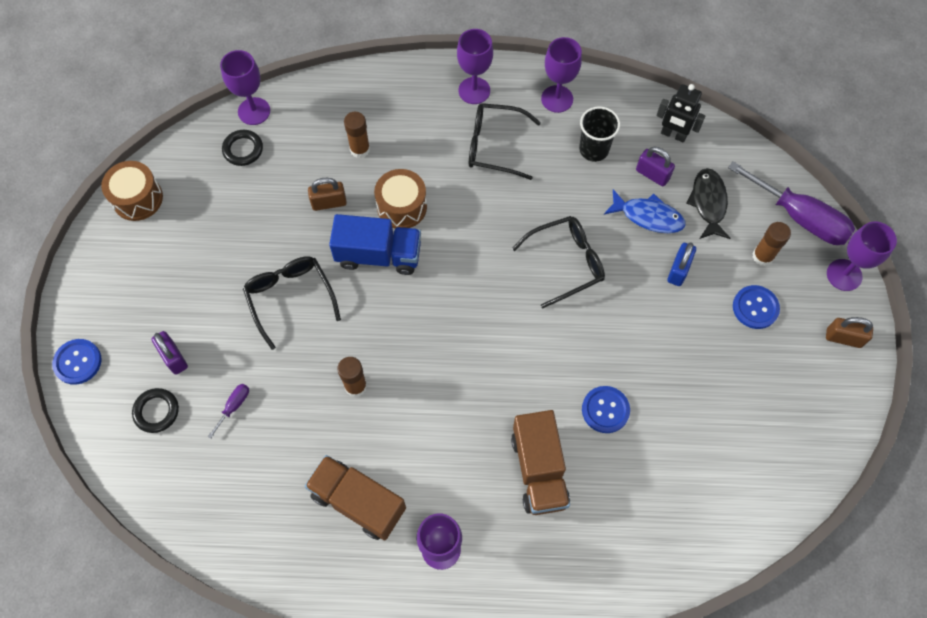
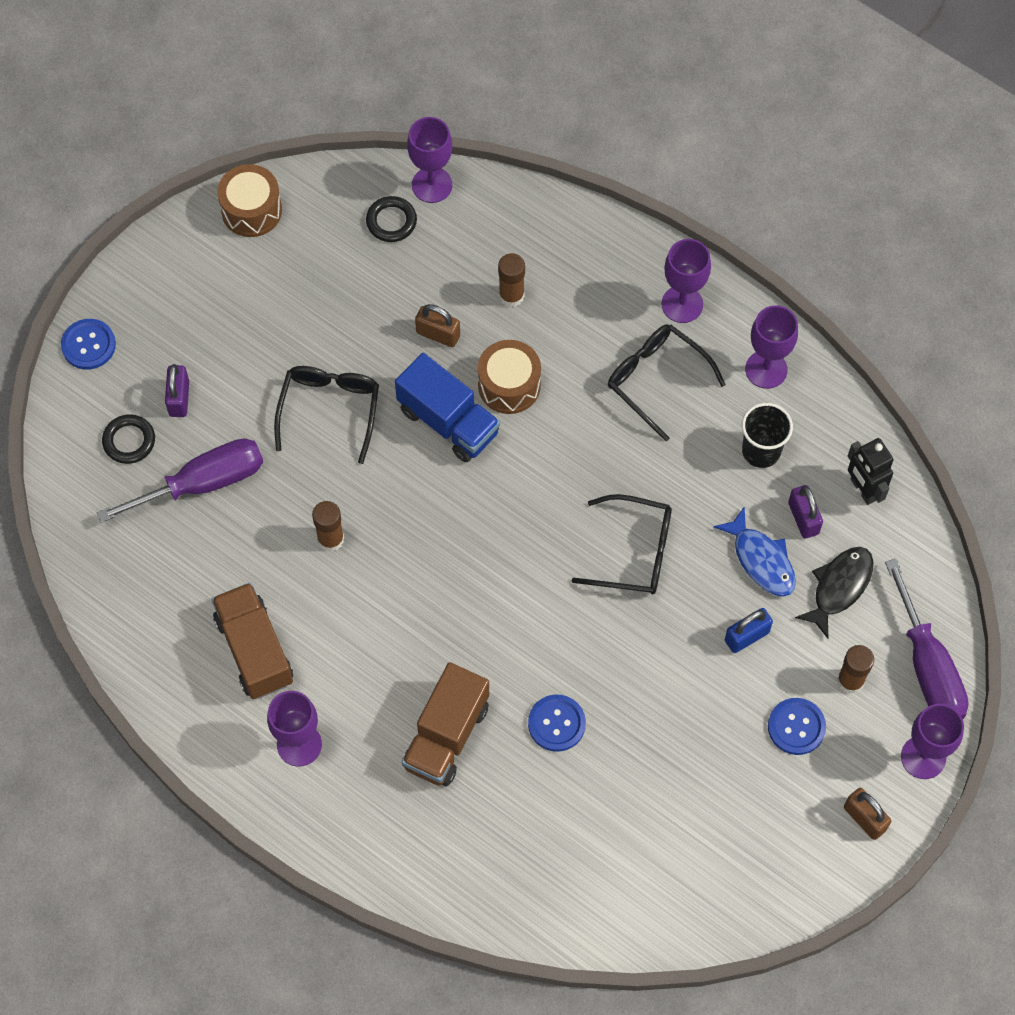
camera: 35 degrees right, 0 degrees up
purple screwdriver [207,384,249,439] -> purple screwdriver [97,439,263,523], size x2.38

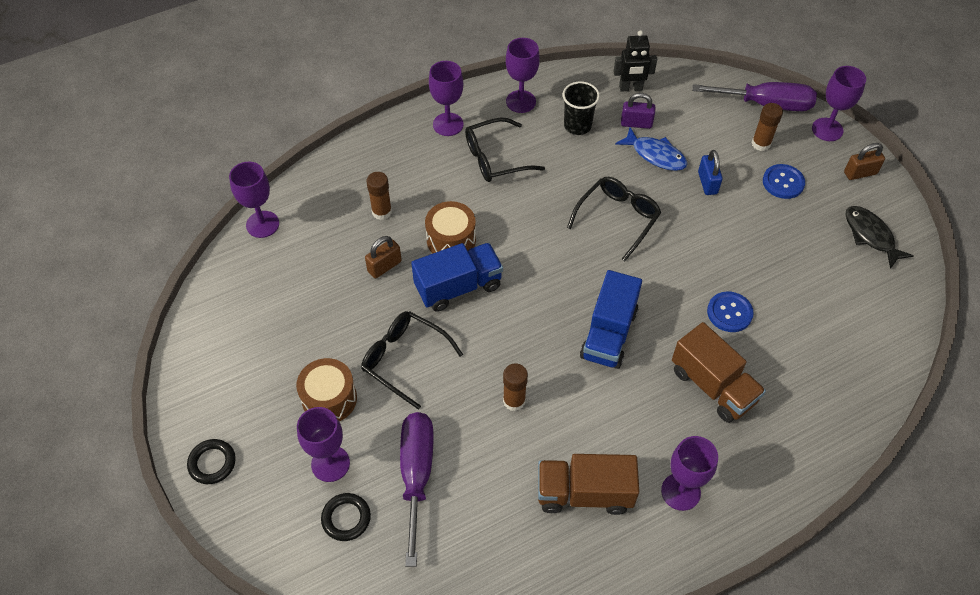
camera: 65 degrees left, 10 degrees down
blue button [61,319,116,370] -> none
purple padlock [165,364,189,417] -> purple goblet [297,407,350,482]
brown drum [217,164,282,237] -> brown drum moved to [296,358,357,421]
black ring [366,196,417,242] -> black ring moved to [187,439,236,484]
blue fish [713,506,796,597] -> blue fish turned 45 degrees clockwise [615,127,688,171]
black fish [795,547,873,639] -> black fish moved to [845,206,914,269]
none -> blue truck [580,270,642,369]

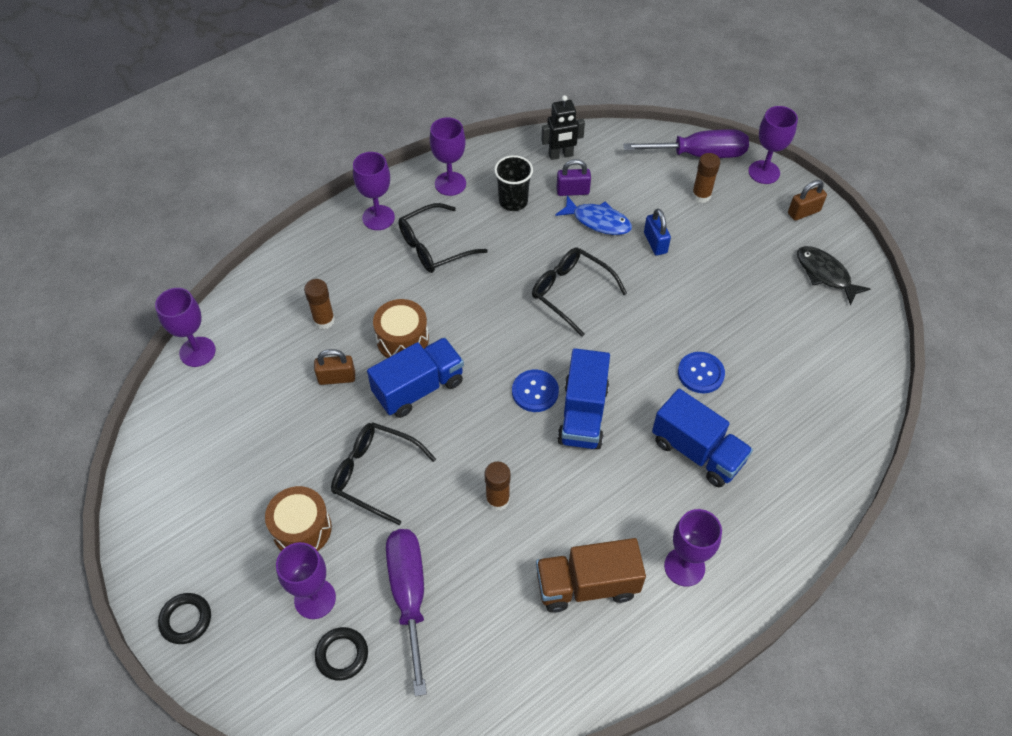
camera: 10 degrees left, 0 degrees up
brown padlock [365,236,402,278] -> brown padlock turned 45 degrees clockwise [314,349,355,385]
black glasses [567,177,661,261] -> black glasses turned 75 degrees counterclockwise [532,248,627,337]
brown truck [672,322,766,423] -> blue truck [652,389,753,487]
blue button [763,164,805,199] -> blue button moved to [512,370,559,412]

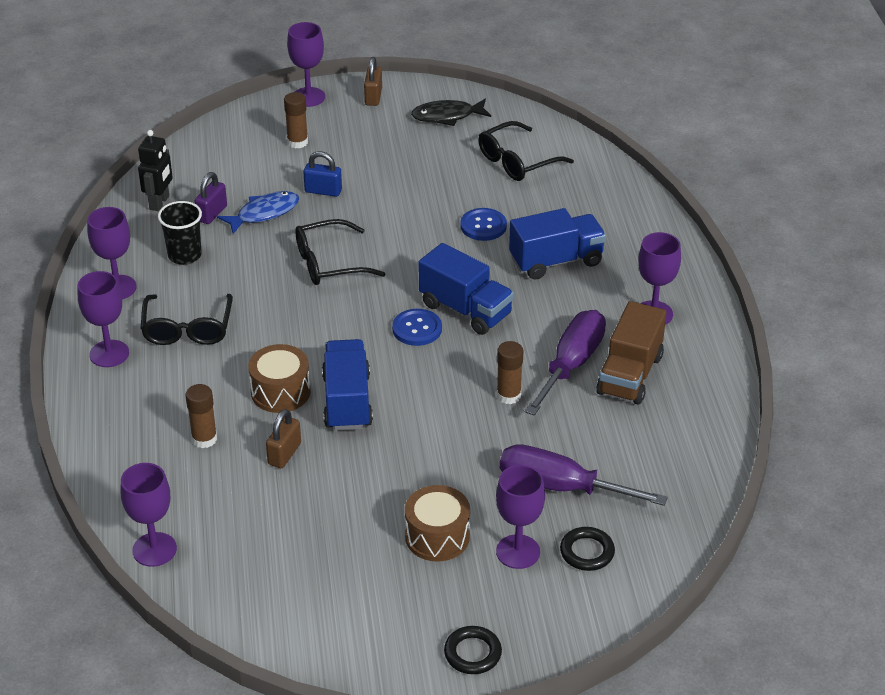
camera: 60 degrees left, 15 degrees down
black glasses [331,422,436,525] -> black glasses moved to [478,121,574,181]
purple screwdriver [623,129,749,158] -> purple screwdriver moved to [525,310,606,416]

